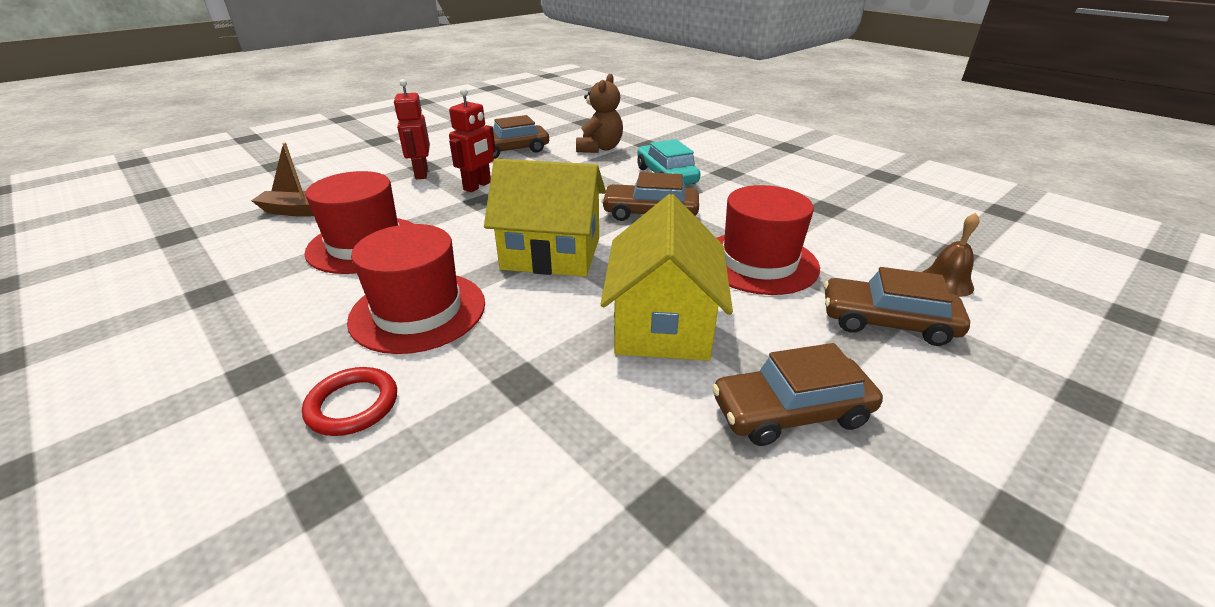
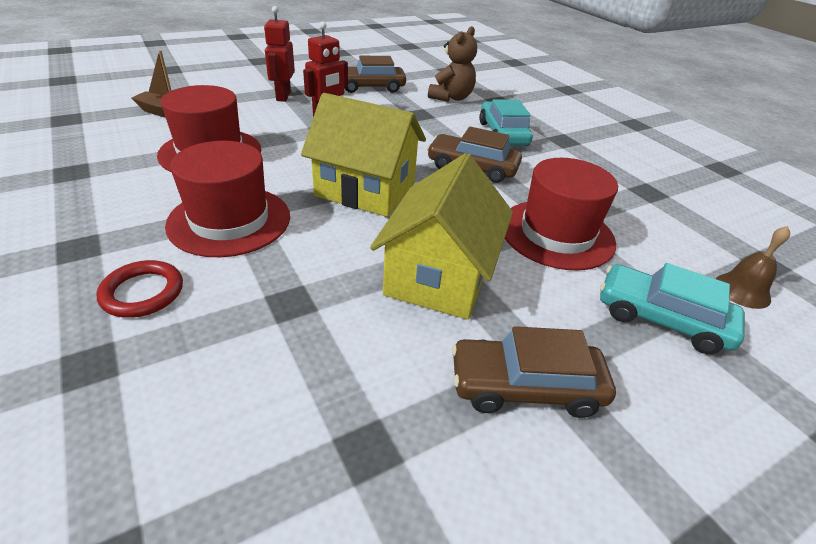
camera: 10 degrees right, 5 degrees up
brown car [824,267,970,346] -> turquoise car [600,263,745,354]

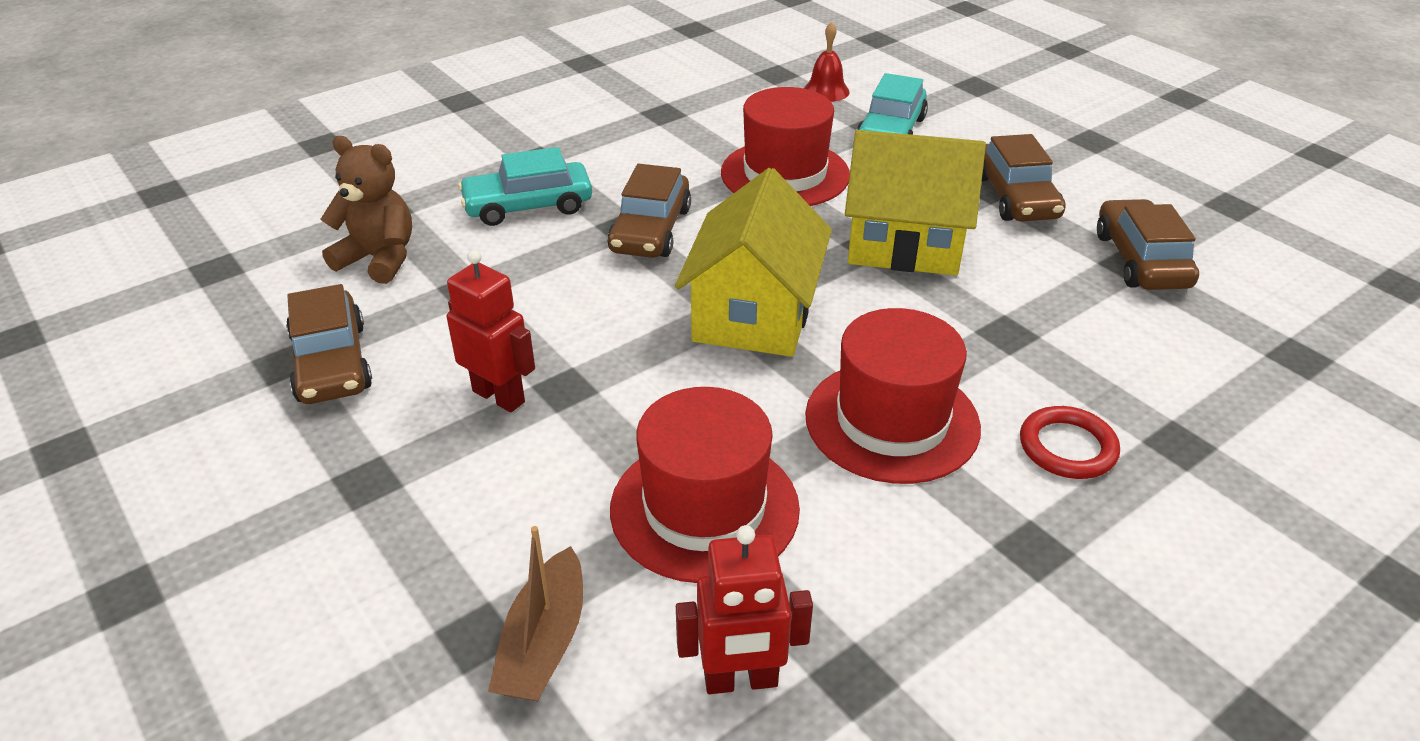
camera: 95 degrees left, 0 degrees up
red robot [264,6,295,102] -> red robot moved to [676,525,813,694]
brown bell [716,226,790,309] -> red bell [804,22,849,102]
none -> brown car [1097,199,1199,290]

